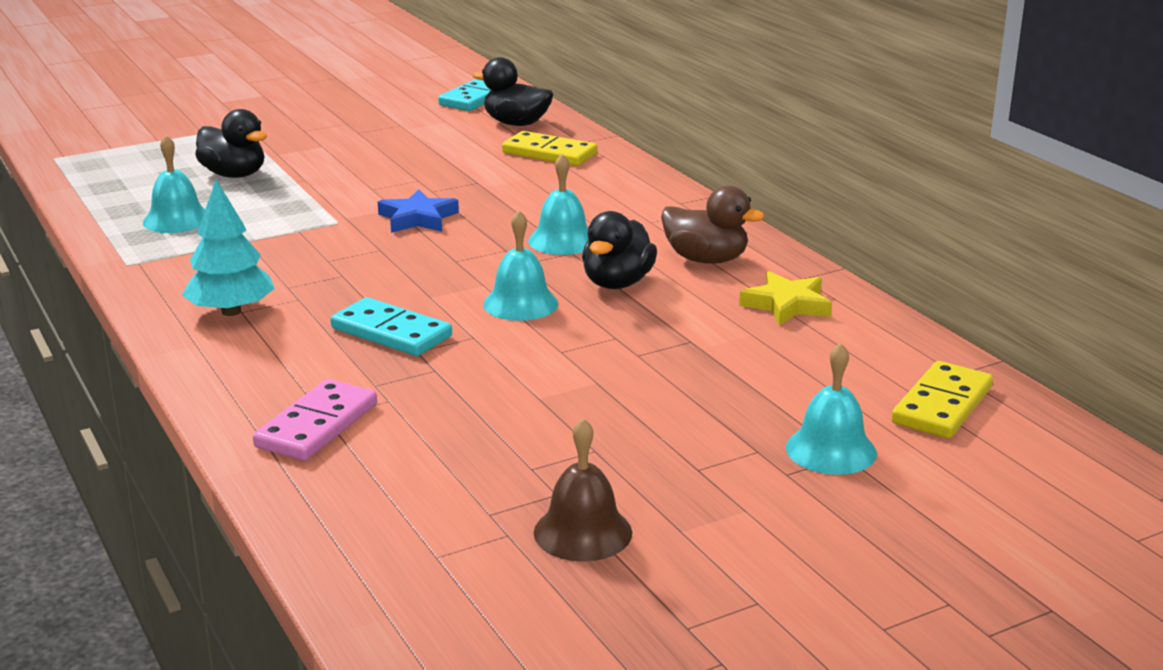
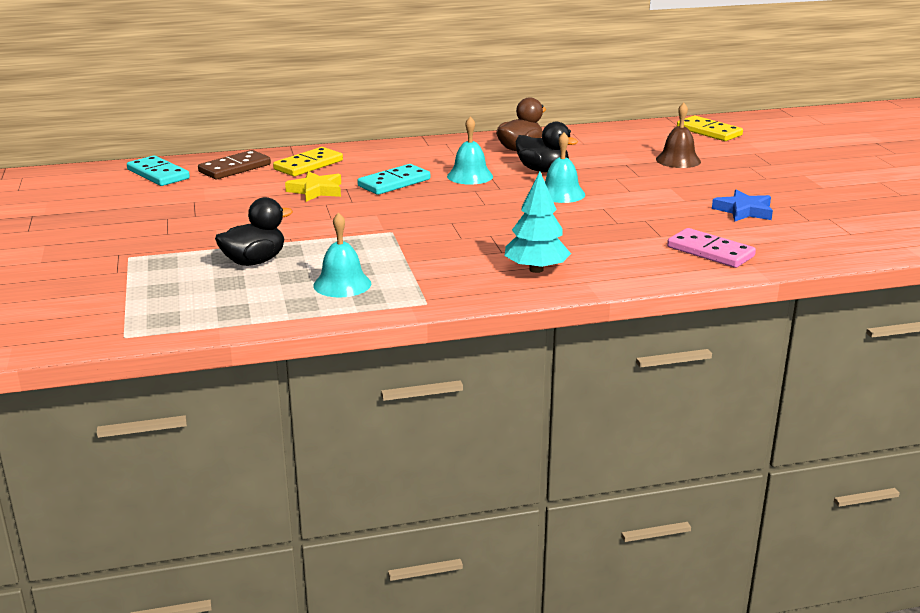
camera: 75 degrees left, 0 degrees up
turquoise domino [331,297,452,356] -> turquoise domino moved to [357,164,430,195]
blue star [378,190,459,233] -> blue star moved to [712,190,773,222]
black duck [472,57,553,126] -> brown domino [198,150,271,180]
brown bell [534,418,632,562] -> brown bell moved to [656,103,701,168]
yellow star [739,271,832,326] -> yellow star moved to [285,171,341,202]
turquoise bell [786,343,877,475] -> none

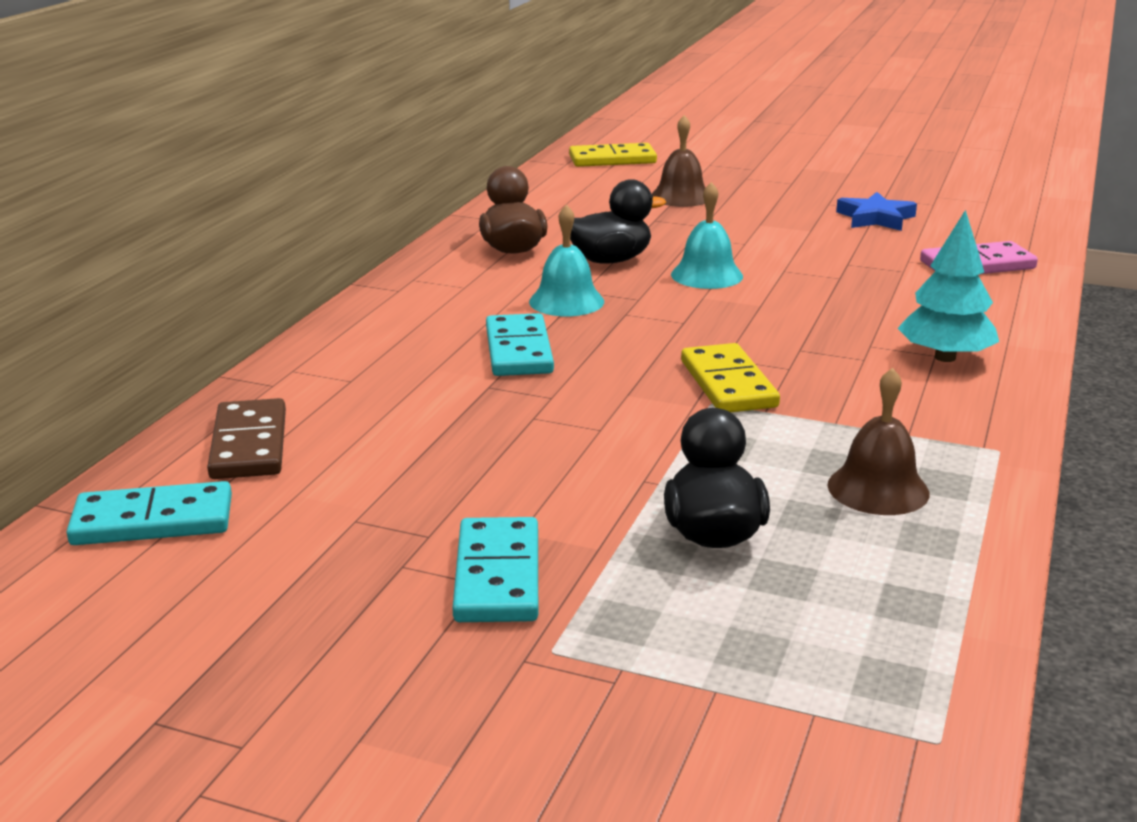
camera: 55 degrees left, 0 degrees up
yellow domino [273,147,343,177] -> yellow domino moved to [681,343,780,412]
yellow star [285,171,341,202] -> none
turquoise bell [313,212,371,298] -> brown bell [827,368,930,515]
none -> turquoise domino [452,517,538,622]

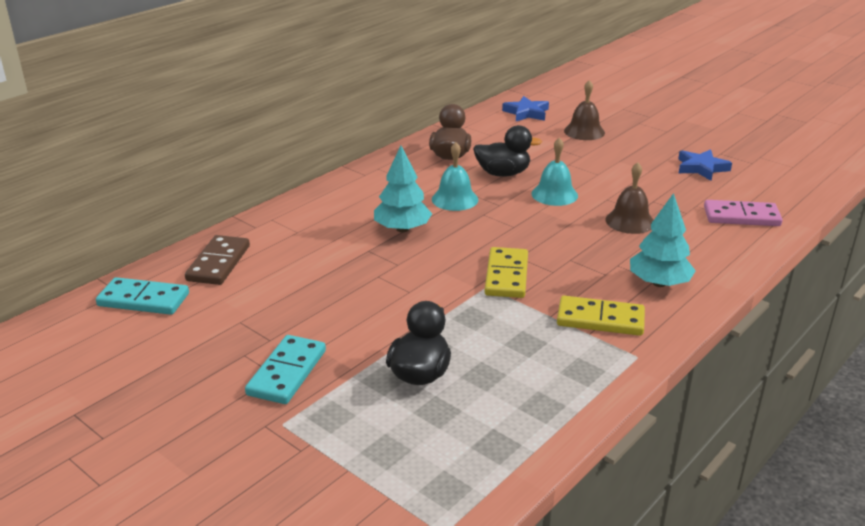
camera: 20 degrees right, 5 degrees up
turquoise domino [486,313,554,376] -> turquoise tree [374,146,432,232]
yellow domino [569,143,657,167] -> yellow domino moved to [557,296,645,336]
brown bell [827,368,930,515] -> brown bell moved to [605,162,653,234]
none -> blue star [502,96,549,121]

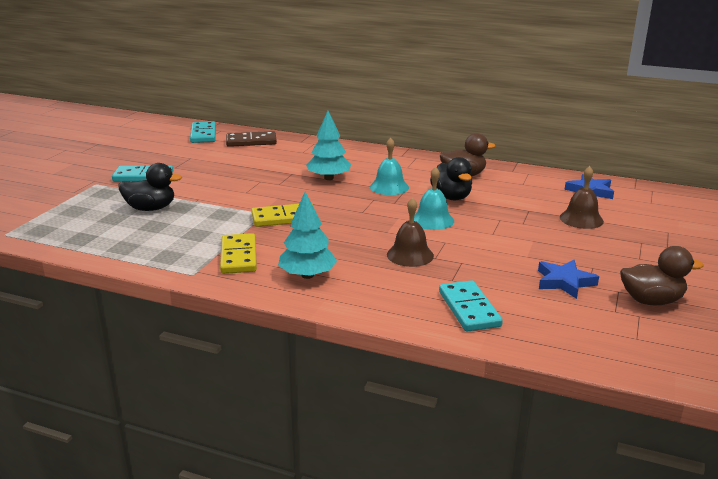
camera: 70 degrees right, 5 degrees down
pink domino [704,200,783,226] -> turquoise domino [439,280,503,332]
none -> brown duck [620,246,704,305]

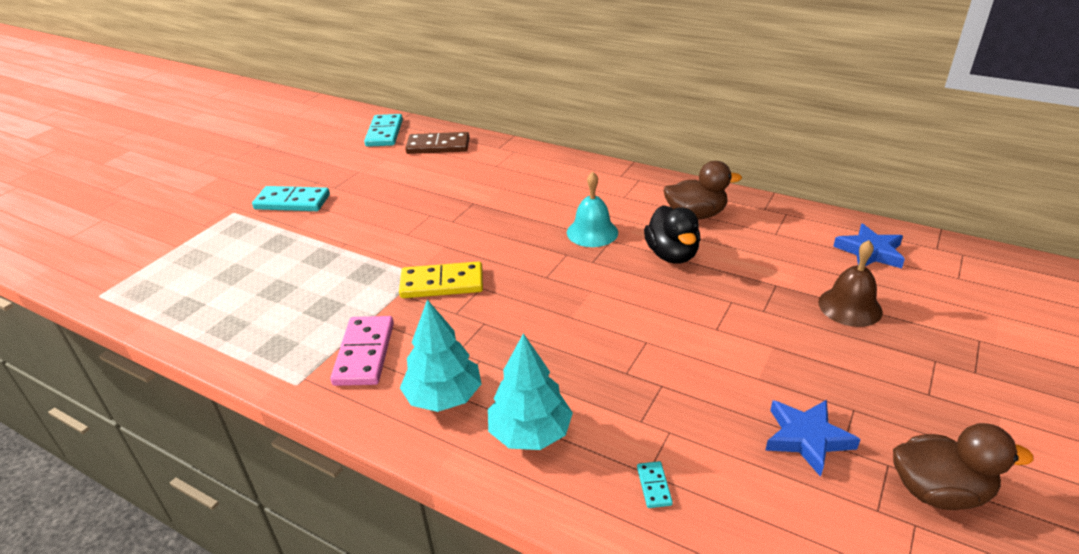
camera: 10 degrees right, 10 degrees up
black duck [118,163,182,211] -> none
yellow domino [220,233,257,274] -> pink domino [330,316,394,386]
turquoise tree [306,111,351,180] -> turquoise tree moved to [488,333,573,450]
brown bell [387,198,434,267] -> none
turquoise bell [414,167,454,230] -> none
turquoise domino [439,280,503,332] -> turquoise domino [637,461,673,508], size x0.45

